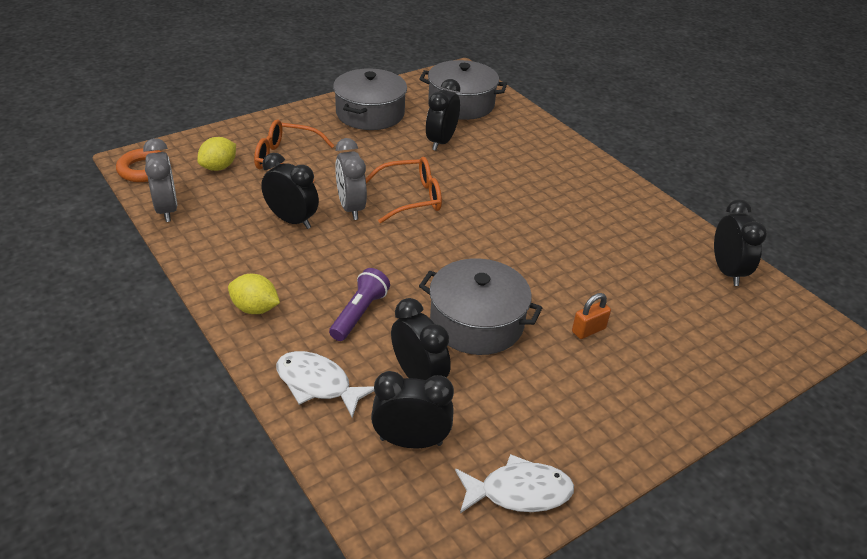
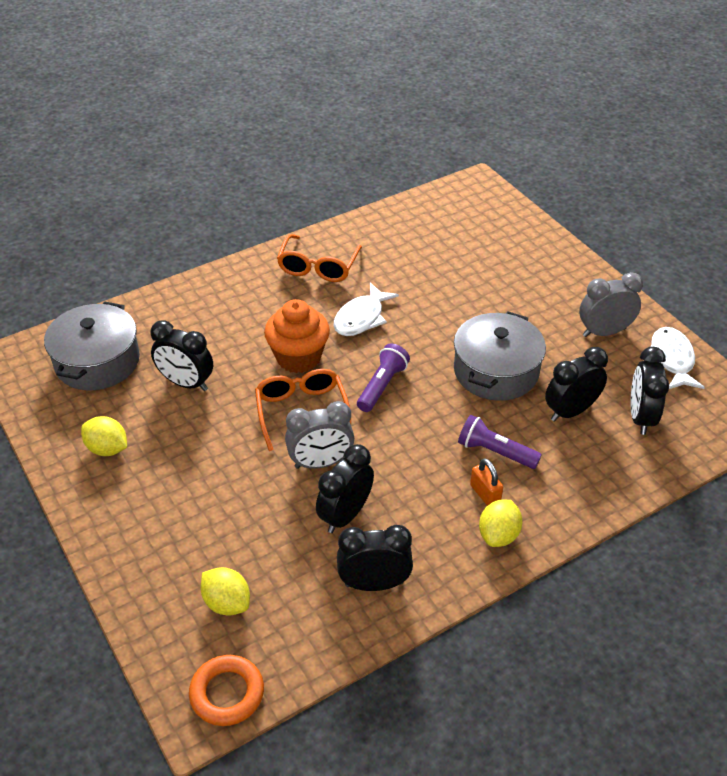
camera: 85 degrees left, 5 degrees up
grey clock [143,138,177,222] -> grey clock moved to [579,272,643,337]
orange glasses [254,120,334,182] -> orange glasses moved to [277,234,362,282]
white fish [276,351,374,418] -> white fish moved to [334,283,399,336]
grey pot [333,69,407,130] -> yellow lemon [81,416,127,456]
orange padlock [572,293,611,339] -> orange padlock moved to [470,458,503,506]
black clock [714,199,767,286] -> black clock moved to [337,525,413,591]
none -> orange cupcake [264,299,330,373]
none -> purple flashlight [357,343,410,412]

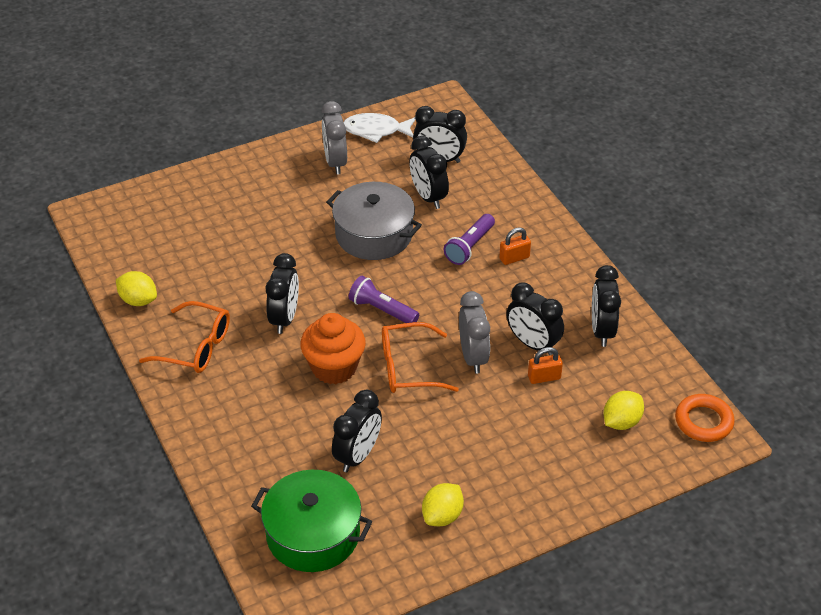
camera: 85 degrees left, 0 degrees up
grey pot [44,301,140,390] -> green pot [251,470,372,572]
white fish [334,283,399,336] -> black clock [266,253,299,334]
yellow lemon [479,500,522,547] -> yellow lemon moved to [116,271,157,306]
none -> orange padlock [528,347,563,384]

